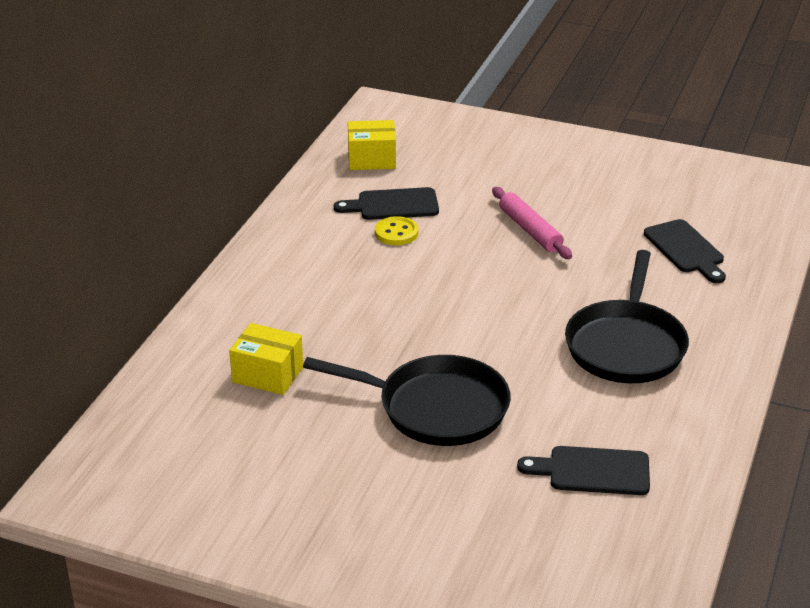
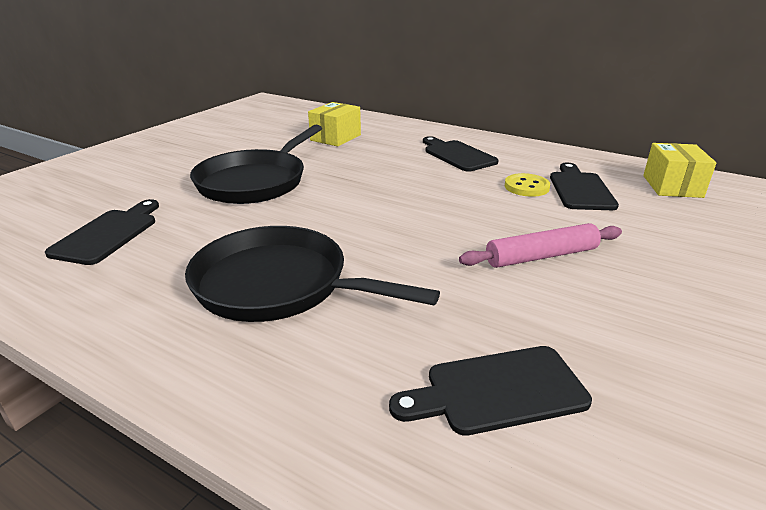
camera: 100 degrees right, 5 degrees down
none -> black cutting board [423,136,499,172]

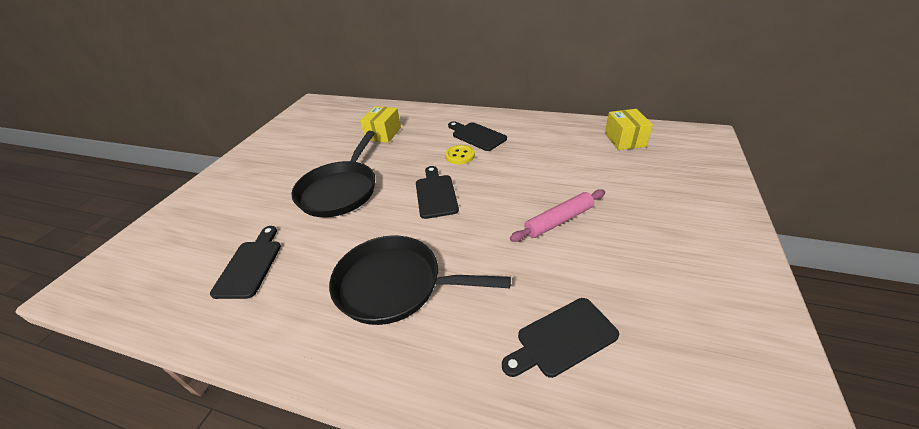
camera: 10 degrees left, 10 degrees up
yellow button [505,173,550,197] -> yellow button moved to [445,145,475,164]
black cutting board [550,163,619,210] -> black cutting board moved to [416,166,459,219]

